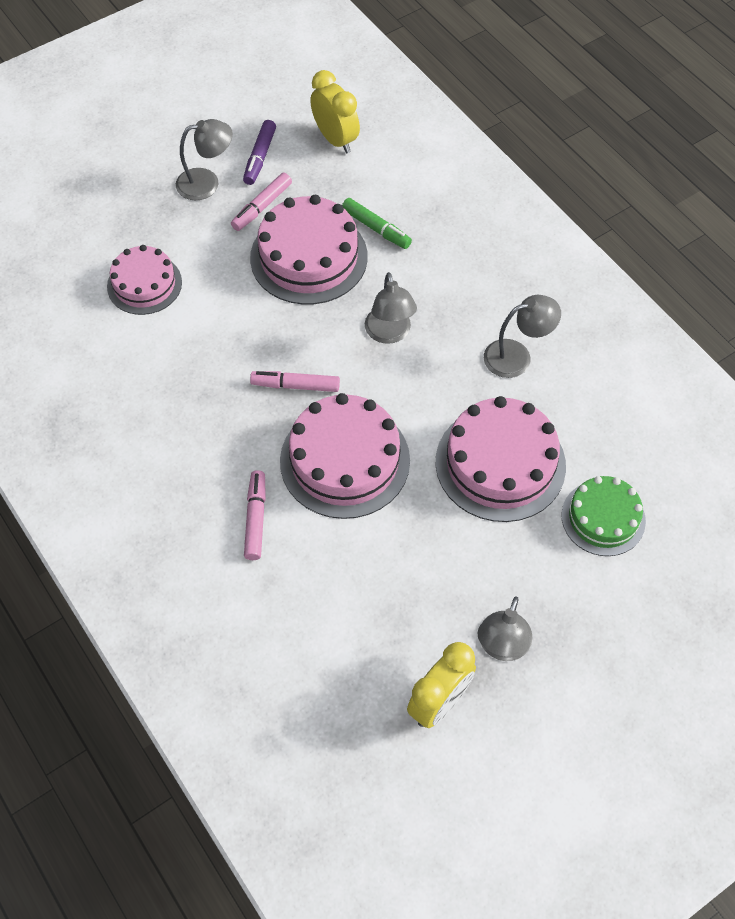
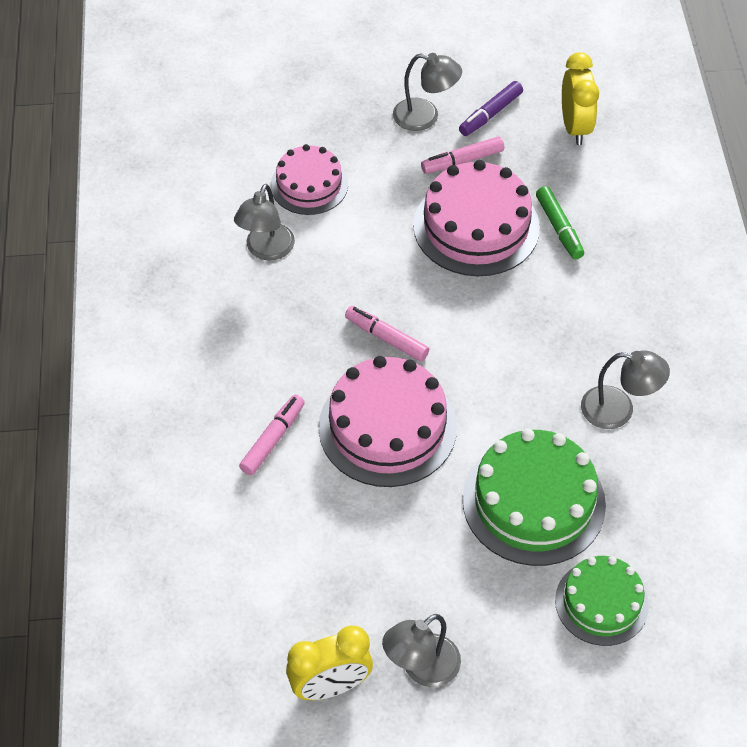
camera: 30 degrees right, 5 degrees down
grey lamp [365,272,417,344] -> grey lamp moved to [234,184,295,260]
pink cake [435,396,566,522] -> green cake [463,429,606,566]

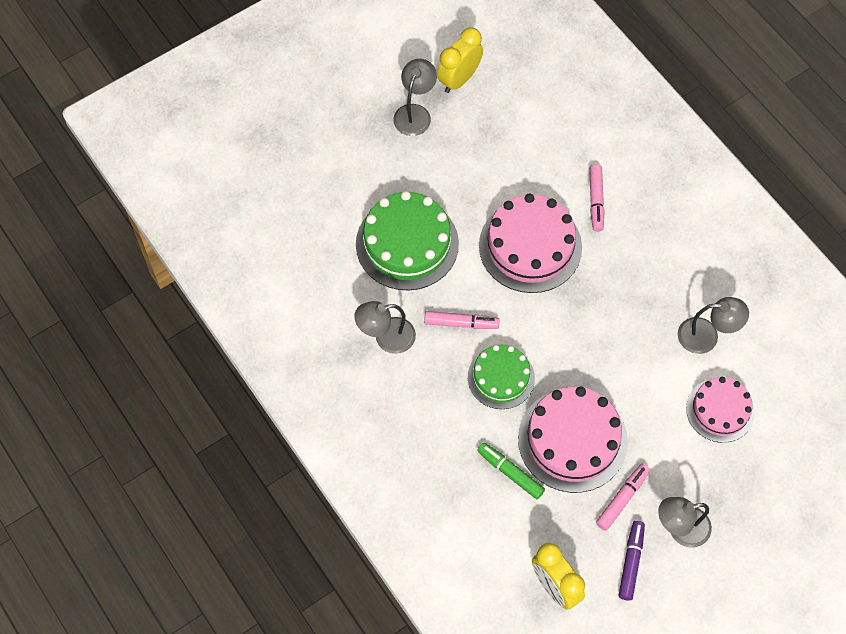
camera: 150 degrees right, 10 degrees up
grey lamp [234,184,295,260] -> grey lamp turned 105 degrees clockwise [678,297,749,354]
pink marker [345,306,429,362] -> pink marker moved to [424,311,500,329]
green cake [555,556,649,646] -> green cake moved to [468,345,535,409]

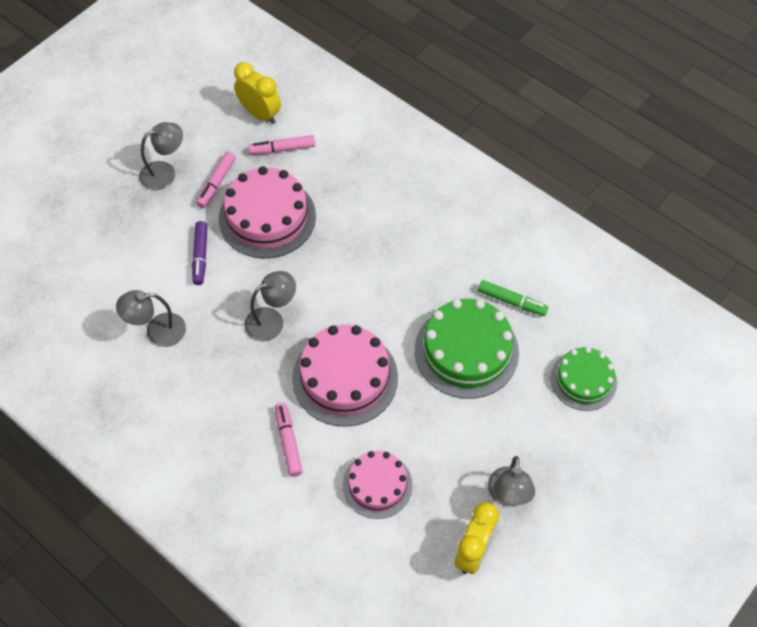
camera: 165 degrees right, 5 degrees down
grey lamp [354,301,416,354] -> grey lamp moved to [244,271,296,341]
pink marker [424,311,500,329] -> pink marker moved to [249,135,315,155]
green cake [468,345,535,409] -> green cake moved to [550,347,617,411]
green marker [477,443,545,499] -> green marker moved to [478,280,548,316]
purple marker [619,521,645,601] -> purple marker moved to [192,221,208,285]
pink cake [686,377,755,443] -> pink cake moved to [343,451,413,519]

